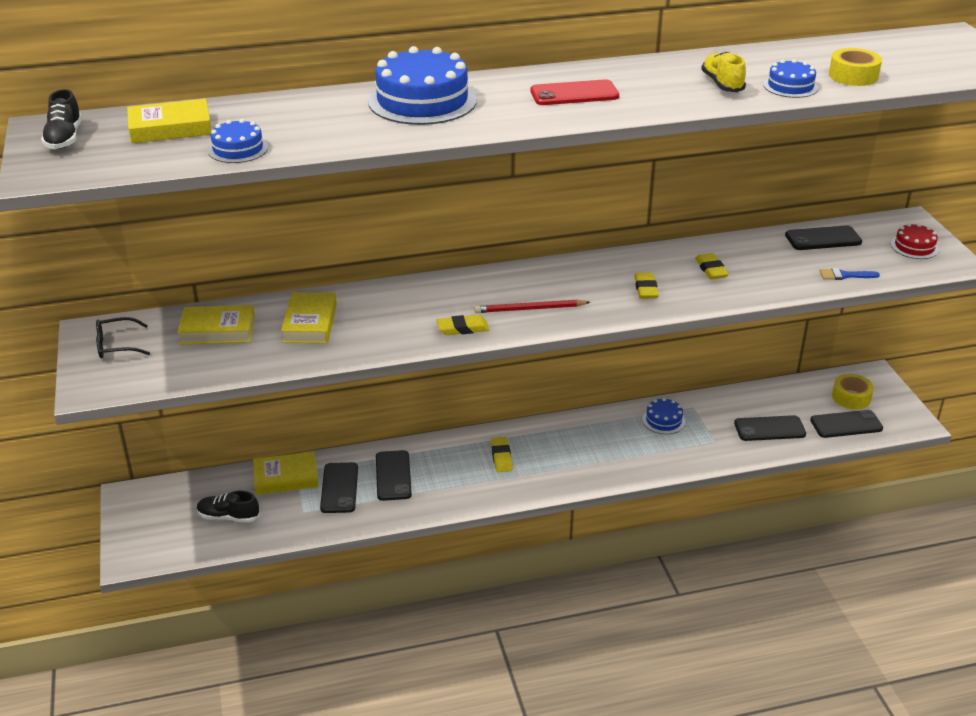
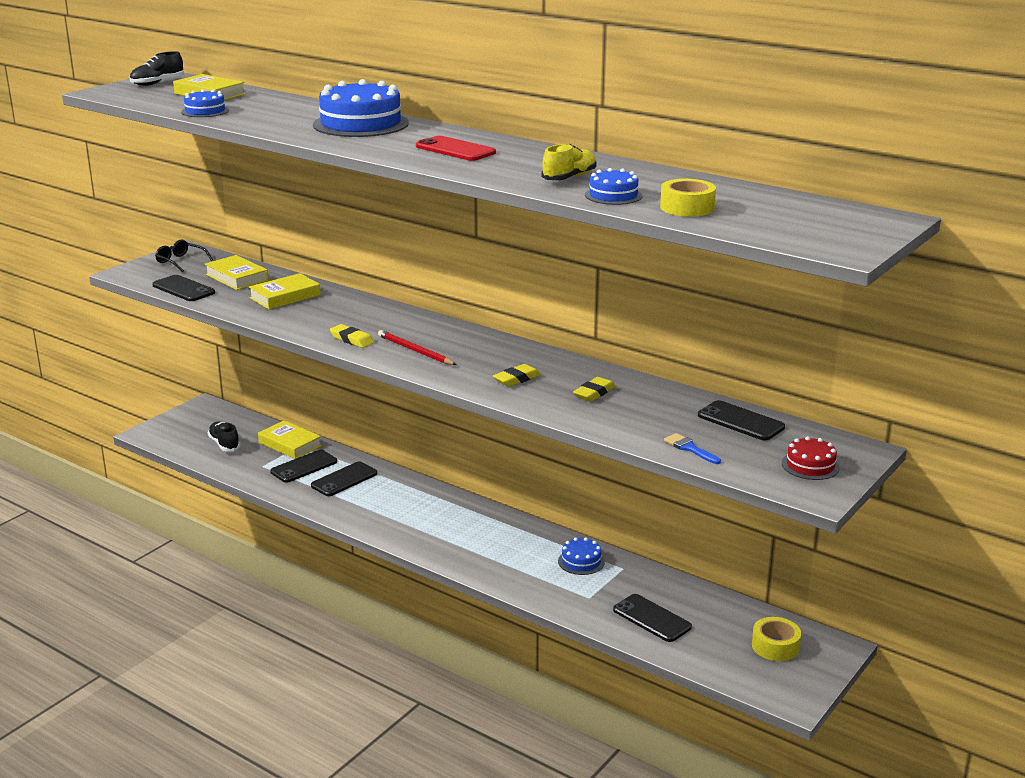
camera: 50 degrees right, 10 degrees down
yellow eraser [491,437,513,472] -> none
black phone [810,410,883,438] -> black phone moved to [152,275,215,301]

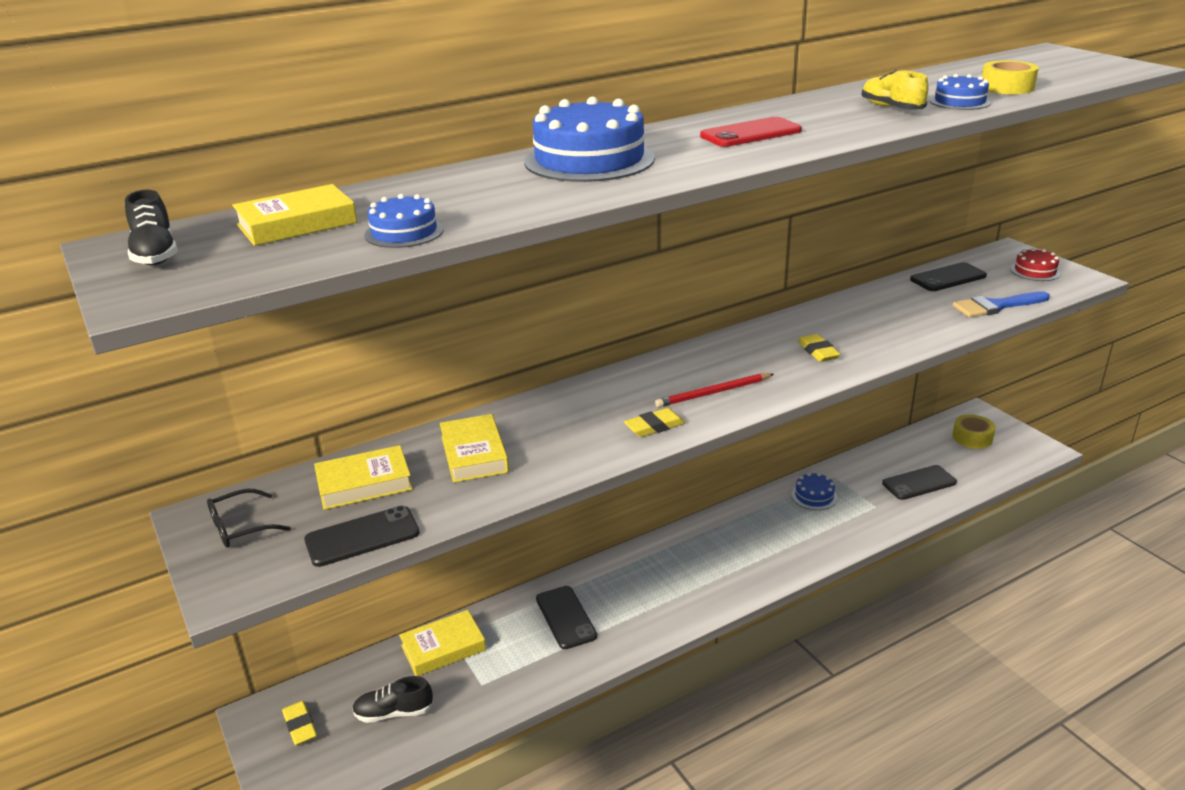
camera: 65 degrees left, 5 degrees up
black phone [270,450,337,483] -> none
yellow eraser [573,377,615,402] -> yellow eraser moved to [282,701,317,745]
blue brush [664,433,721,464] -> blue brush [953,291,1049,317], size x1.67

